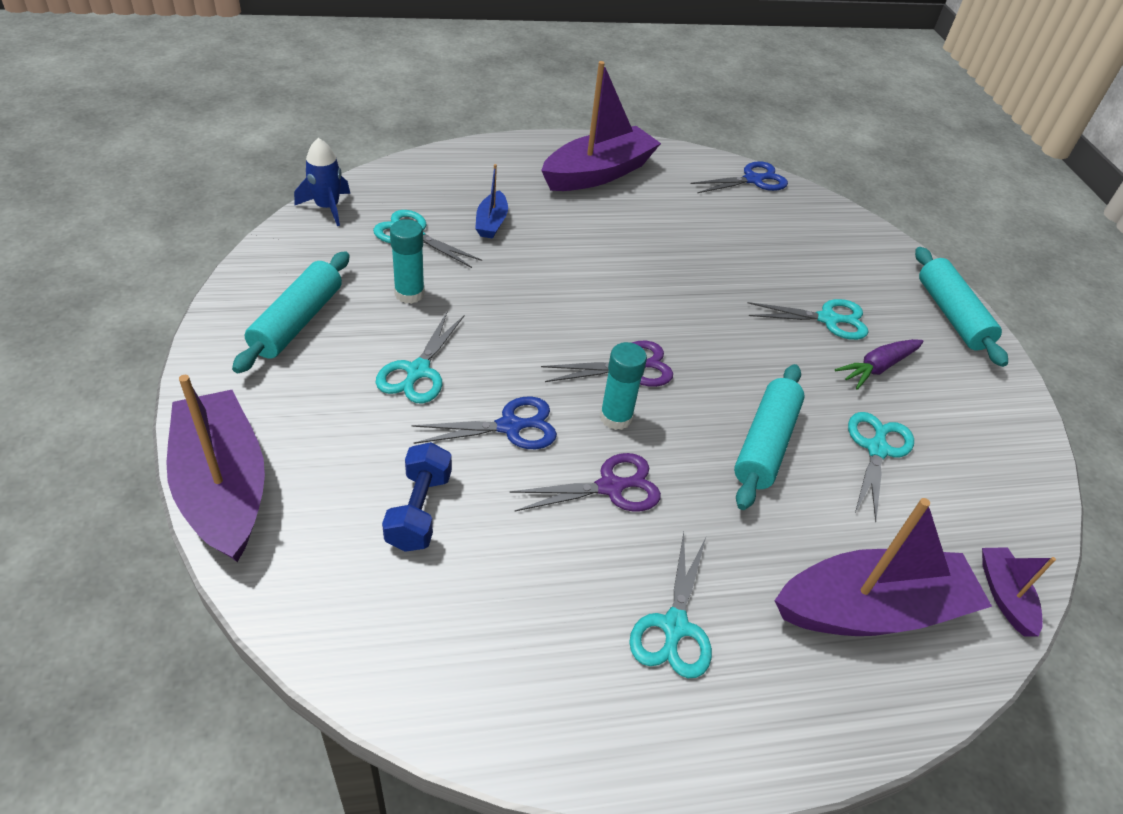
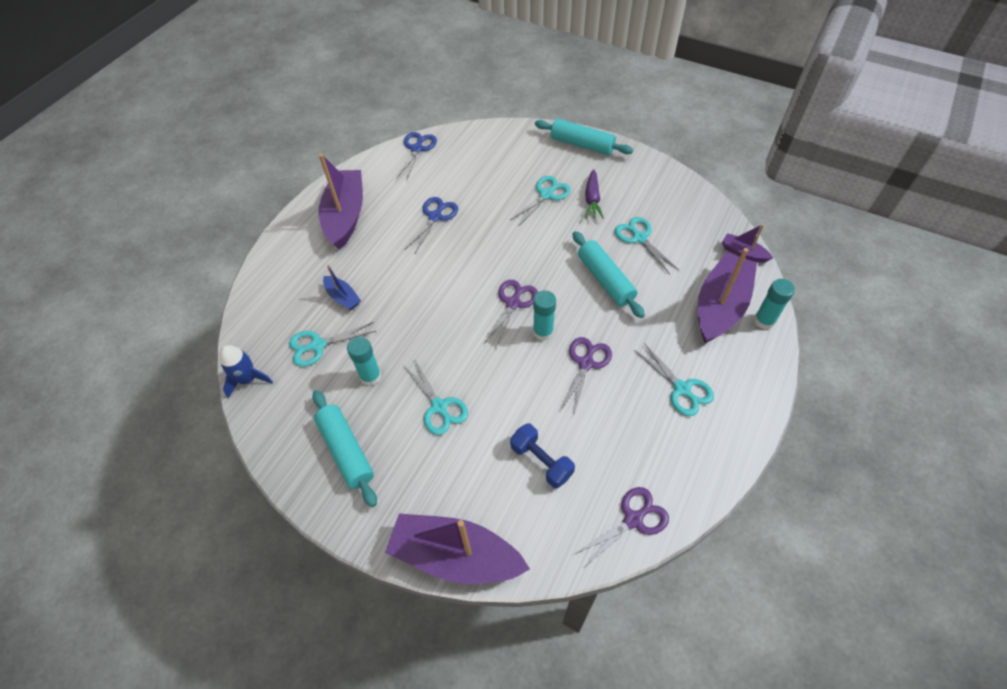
camera: 45 degrees left, 10 degrees up
blue scissors [411,397,557,449] -> blue scissors moved to [404,197,458,253]
none -> purple scissors [575,487,669,566]
none -> turquoise glue stick [754,279,795,330]

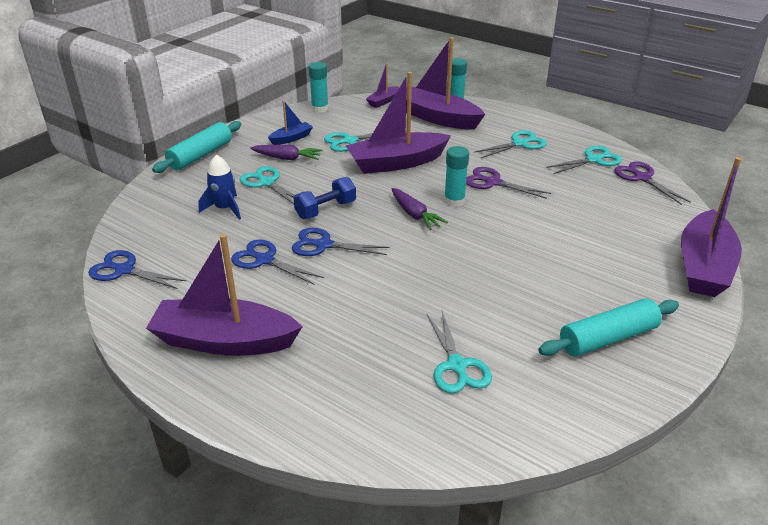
camera: 85 degrees left, 20 degrees down
blue rocket [219,345,273,398] -> blue rocket moved to [198,155,241,219]
blue boat [323,265,361,311] -> blue boat moved to [268,101,313,145]
turquoise glue stick [347,336,381,386] -> turquoise glue stick moved to [309,62,328,113]
turquoise scissors [403,358,468,435] -> turquoise scissors moved to [546,146,622,174]
purple scissors [484,280,538,349] -> purple carrot [392,188,448,230]
blue dumbbell [510,424,575,488] -> blue dumbbell moved to [294,177,356,219]
turquoise rolling pin [572,231,645,318] -> purple boat [346,72,451,174]
none -> blue scissors [292,228,390,256]

